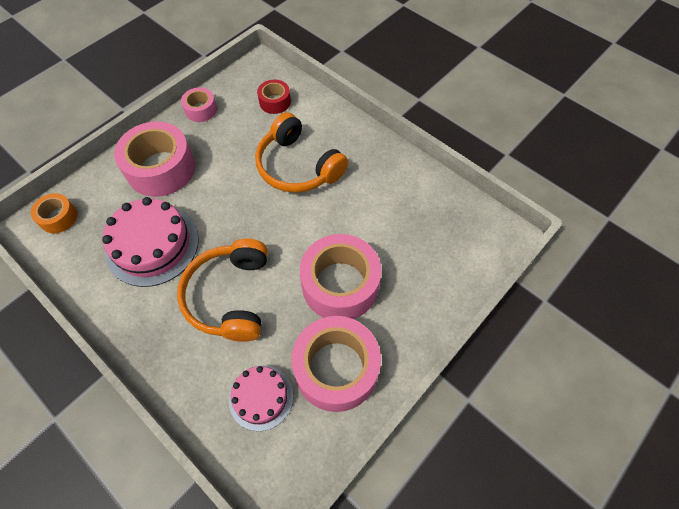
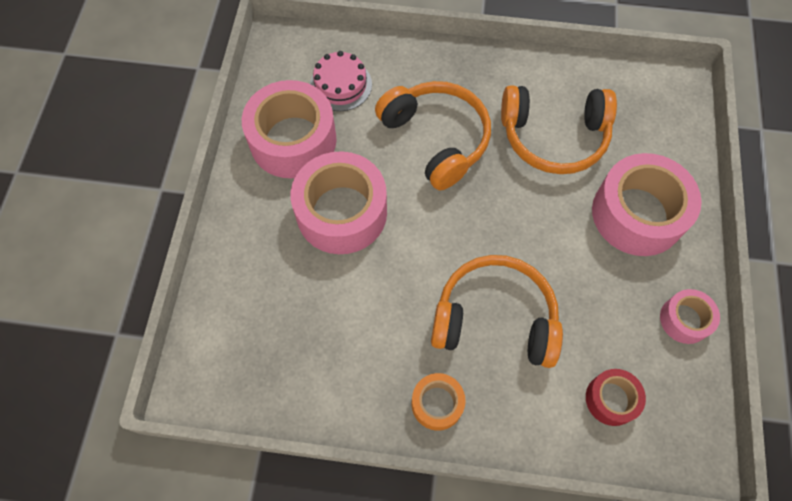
camera: 145 degrees right, 5 degrees up
orange tape [31,193,77,233] -> orange tape moved to [412,373,465,431]
pink cake [102,197,199,287] -> orange headphones [501,86,617,174]

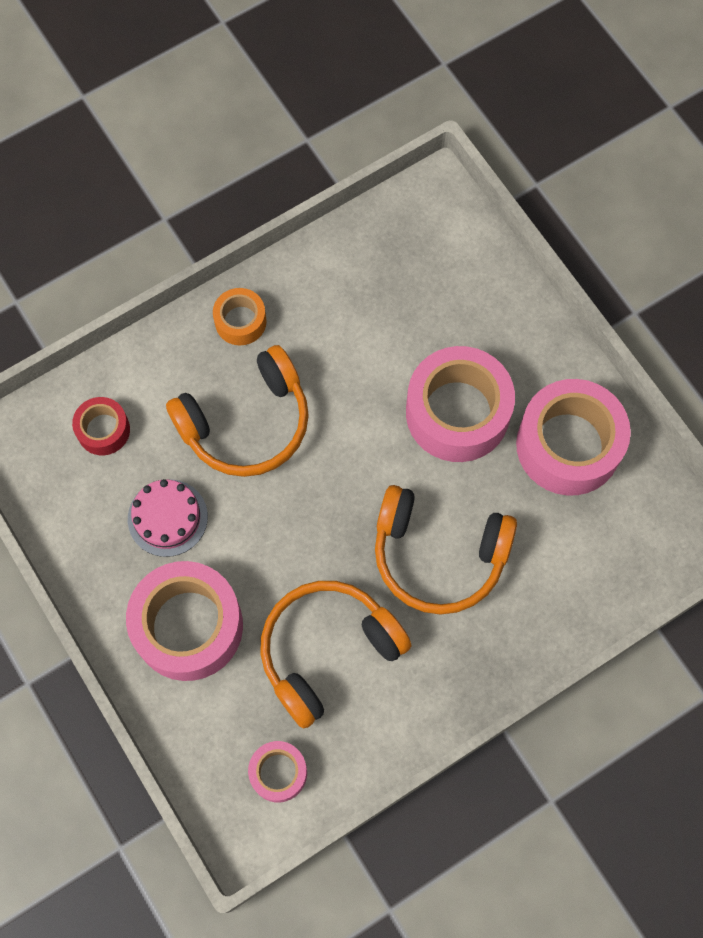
camera: 140 degrees right, 5 degrees up
pink cake [310,51,372,111] -> pink cake moved to [128,479,208,557]
pink tape [660,289,720,344] -> pink tape moved to [248,741,307,802]

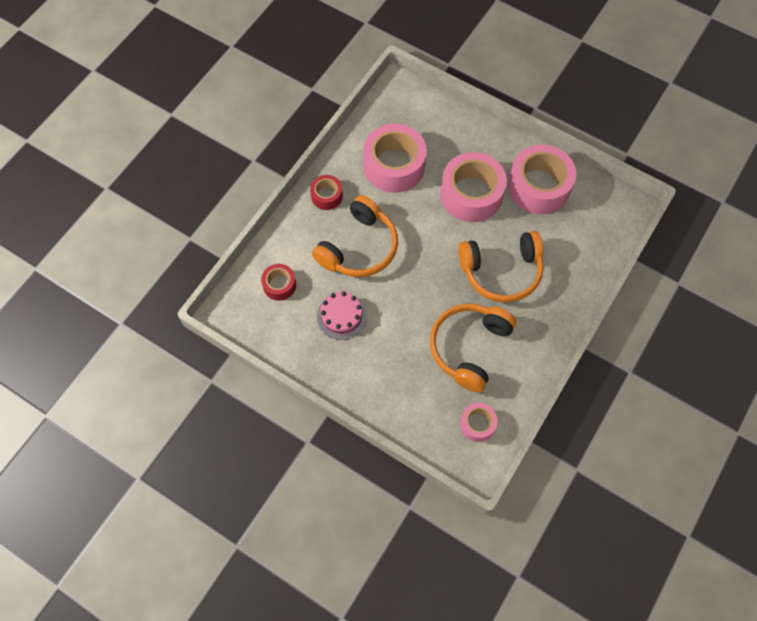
camera: 25 degrees left, 5 degrees down
pink tape [126,561,243,681] -> pink tape moved to [363,124,427,193]
orange tape [213,288,267,345] -> red tape [310,175,343,210]

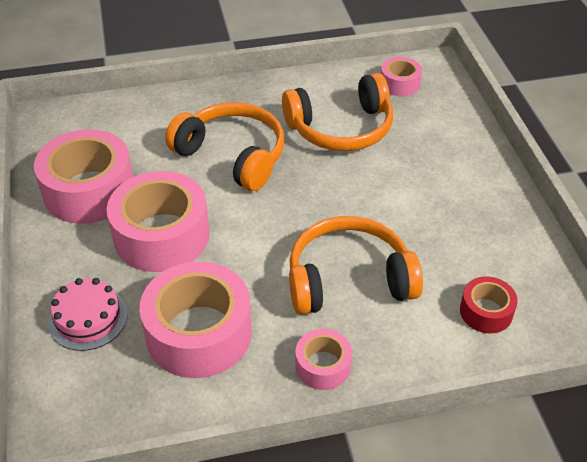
camera: 135 degrees left, 20 degrees down
red tape [310,175,343,210] -> pink tape [295,329,352,390]
pink cake [317,292,367,340] -> pink cake moved to [48,278,128,351]

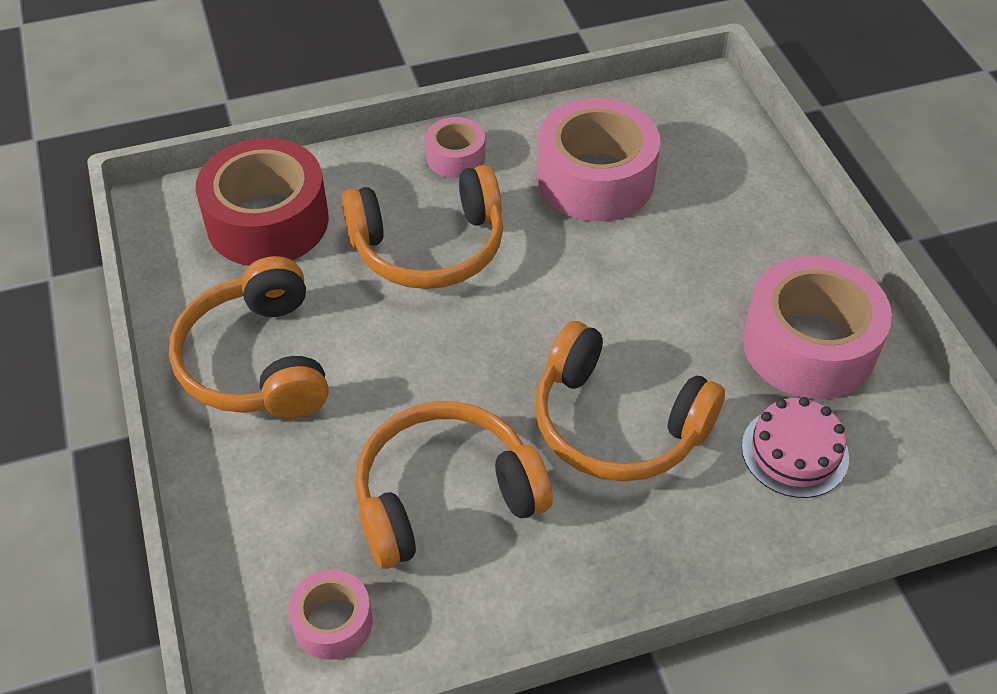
camera: 175 degrees right, 5 degrees up
pink cake [48,278,128,351] -> pink cake moved to [742,397,849,498]
pink tape [107,171,209,272] -> none
red tape [460,276,518,333] -> red tape [196,138,329,266], size x1.97
none -> orange headphones [169,256,329,419]

